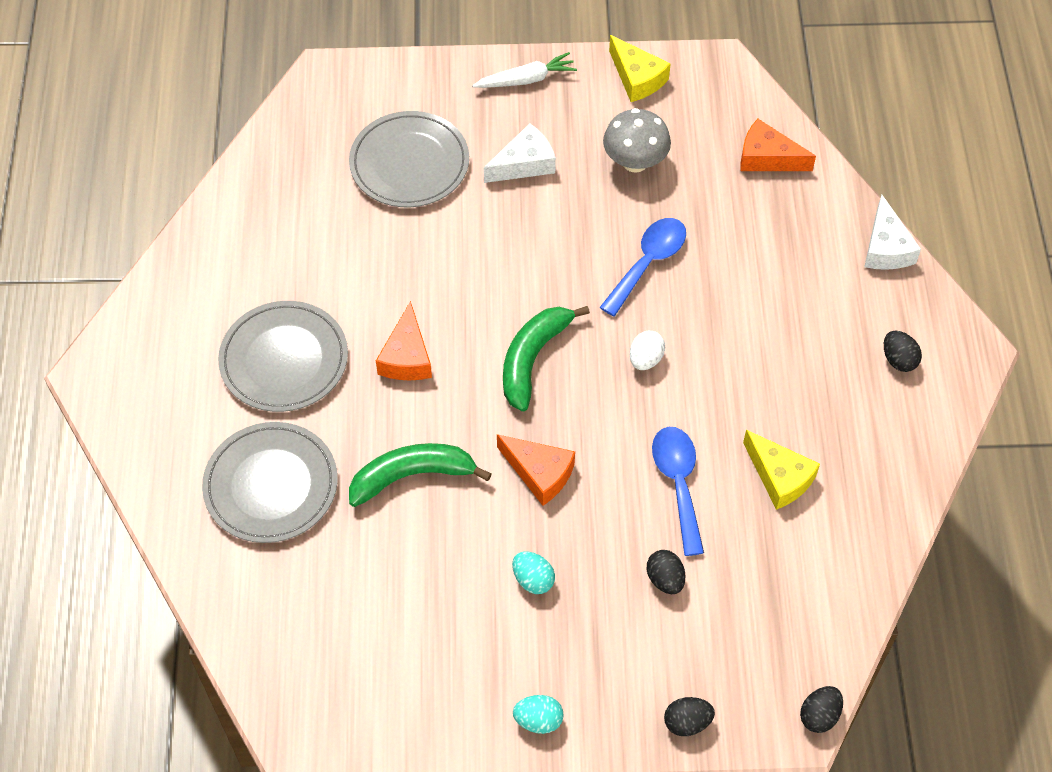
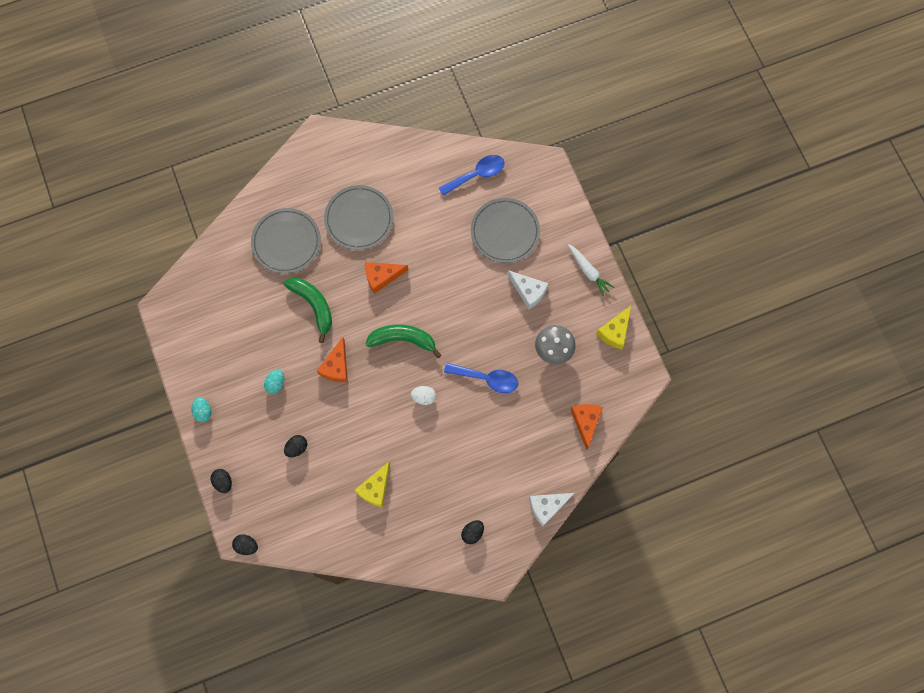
camera: 70 degrees right, 15 degrees up
blue spoon [652,427,704,556] -> blue spoon moved to [439,155,505,196]

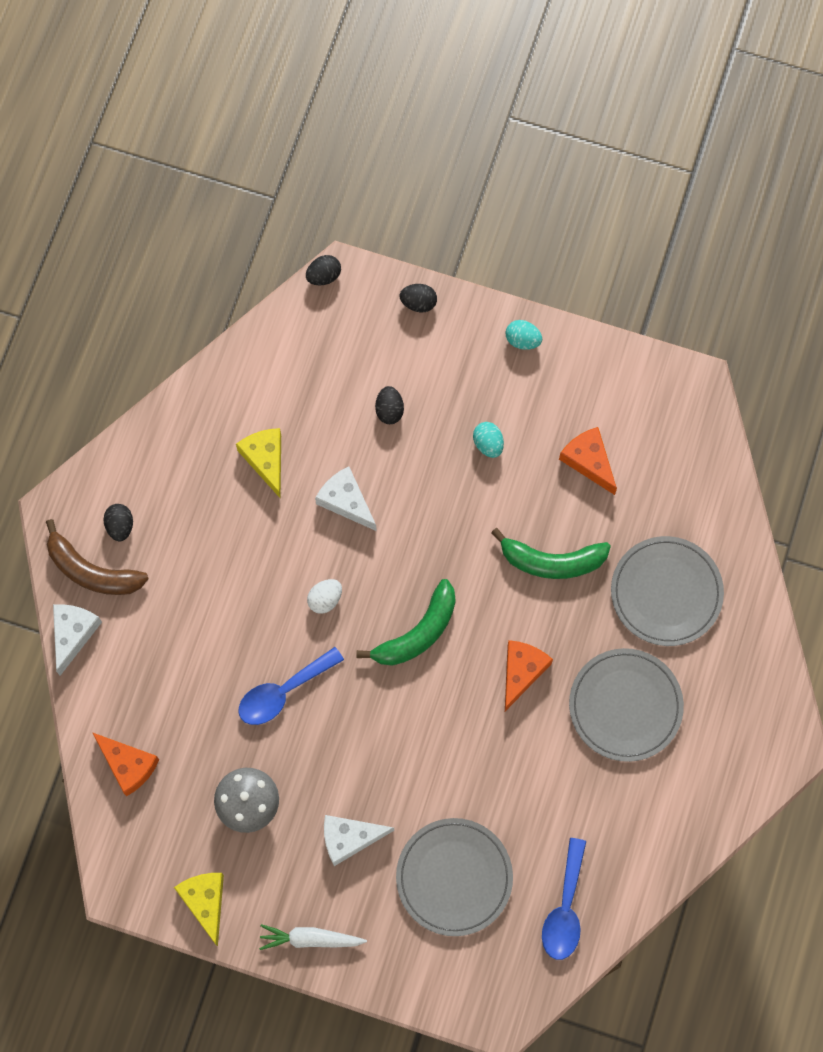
camera: 130 degrees right, 0 degrees up
orange cheese [317,337,348,382] -> orange cheese moved to [559,427,617,495]
none -> brown banana [46,519,149,595]
none -> white cheese [315,466,377,531]

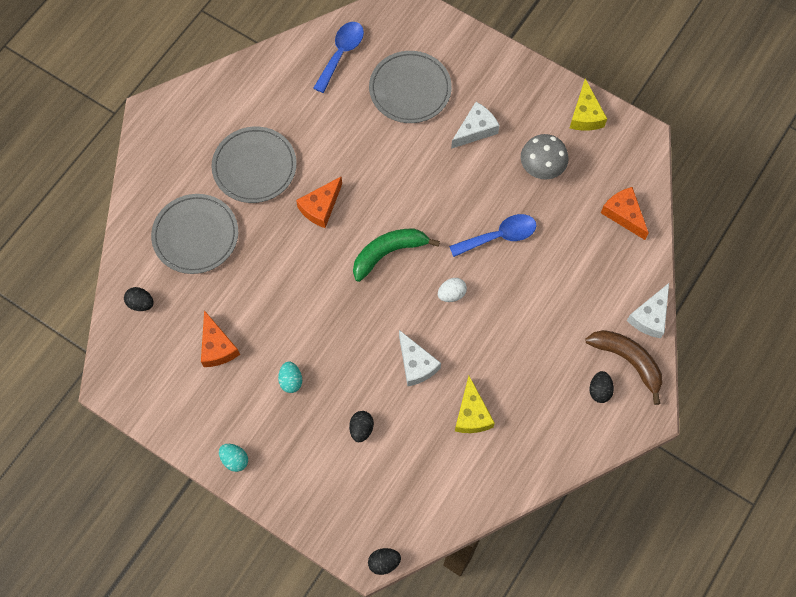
camera: 165 degrees left, 5 degrees down
white carrot [259,924,367,950] -> none
white cheese [324,815,394,866] -> white cheese turned 45 degrees counterclockwise [451,102,500,149]
black egg [399,284,437,312] -> black egg moved to [124,287,153,311]
green banana [491,528,611,579] -> none

